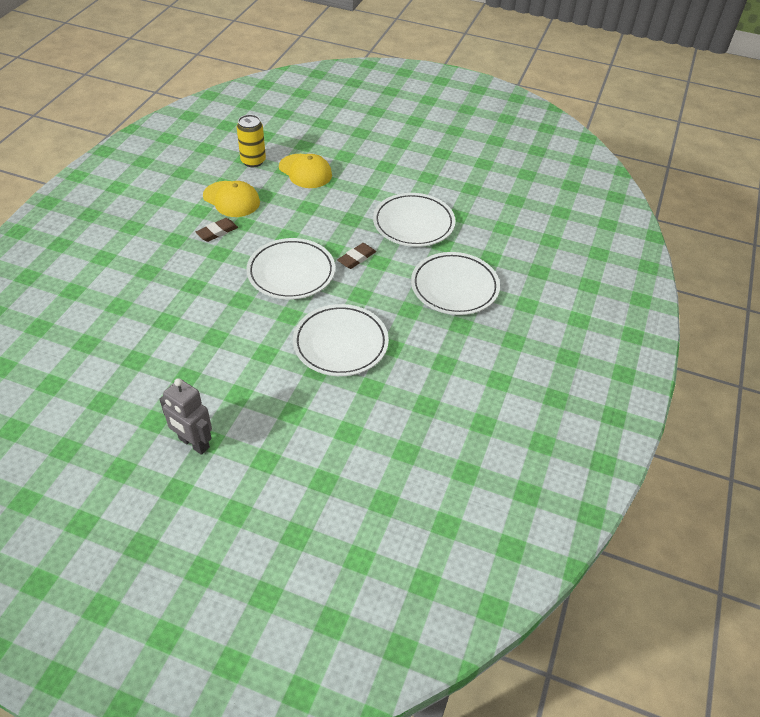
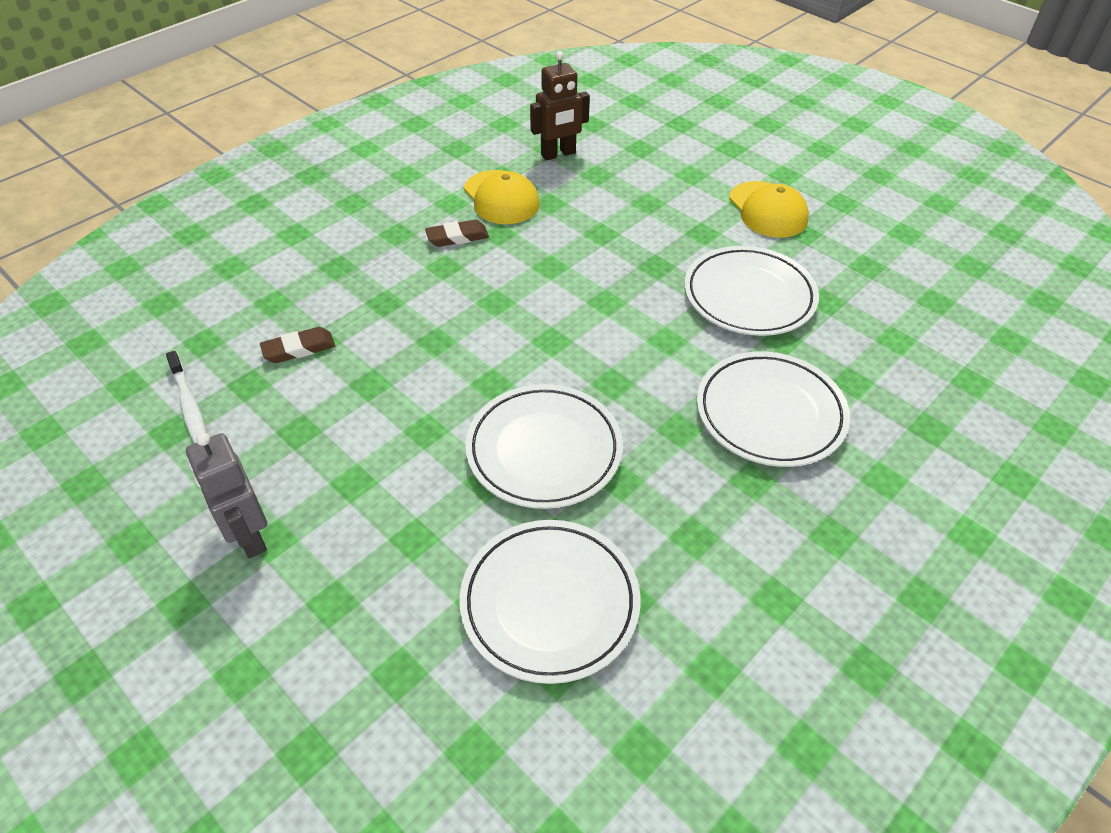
camera: 25 degrees right, 0 degrees up
yellow can [237,115,266,167] -> brown robot [530,51,590,161]
white plate [246,238,335,300] -> white plate moved to [459,520,640,684]
yellow cap [279,154,332,188] -> yellow cap moved to [729,181,809,238]
brown eraser [337,243,376,269] -> brown eraser moved to [260,327,335,363]
none -> white toothbrush [166,351,207,443]

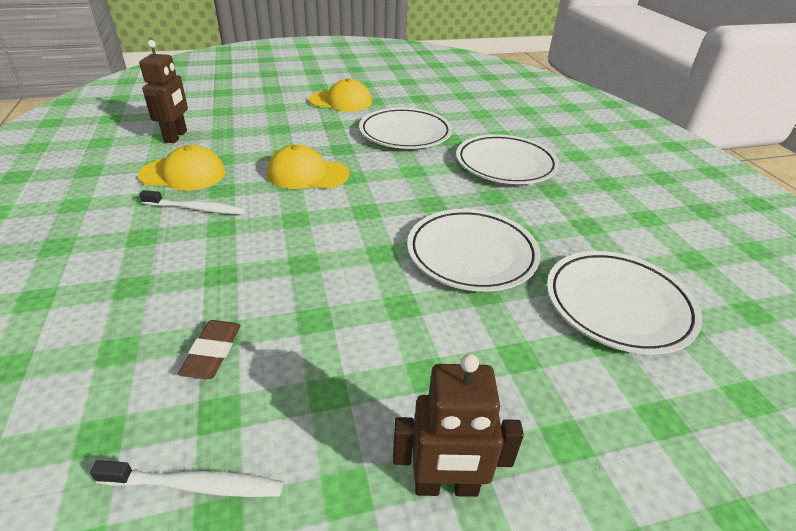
camera: 60 degrees left, 10 degrees down
grey robot [186,432,267,559] -> brown robot [393,354,524,497]
brown eraser [425,220,489,247] -> white toothbrush [139,190,246,215]
none -> yellow cap [267,144,349,189]

